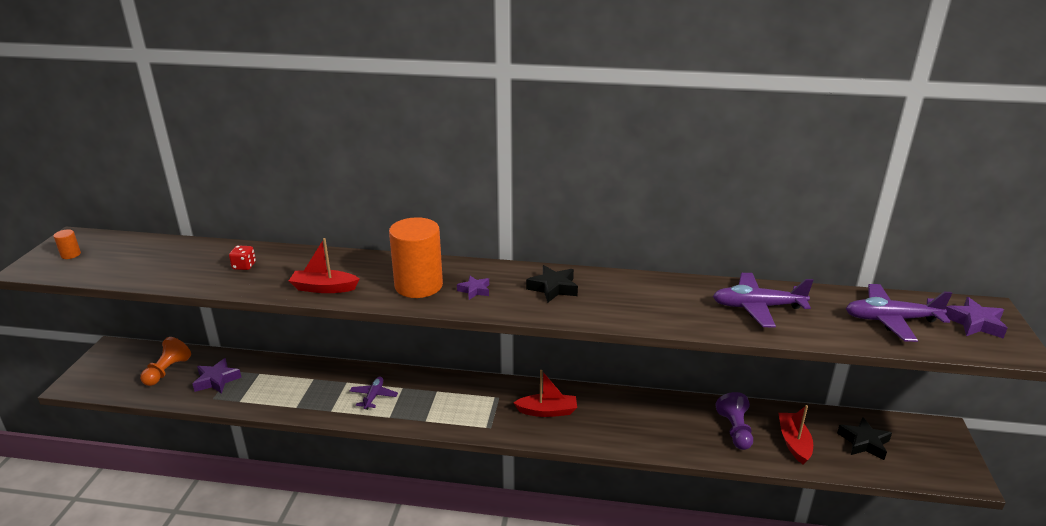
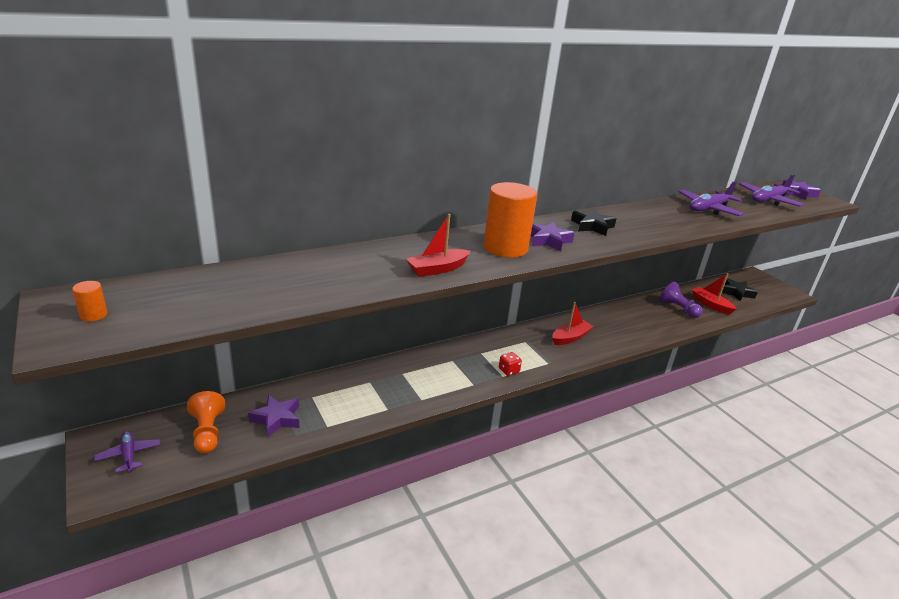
camera: 40 degrees left, 0 degrees up
red dice [229,245,256,270] -> red dice moved to [499,352,522,376]
purple plane [350,377,398,410] -> purple plane moved to [94,431,161,473]
purple star [457,276,489,300] -> purple star [531,222,575,251], size x1.54

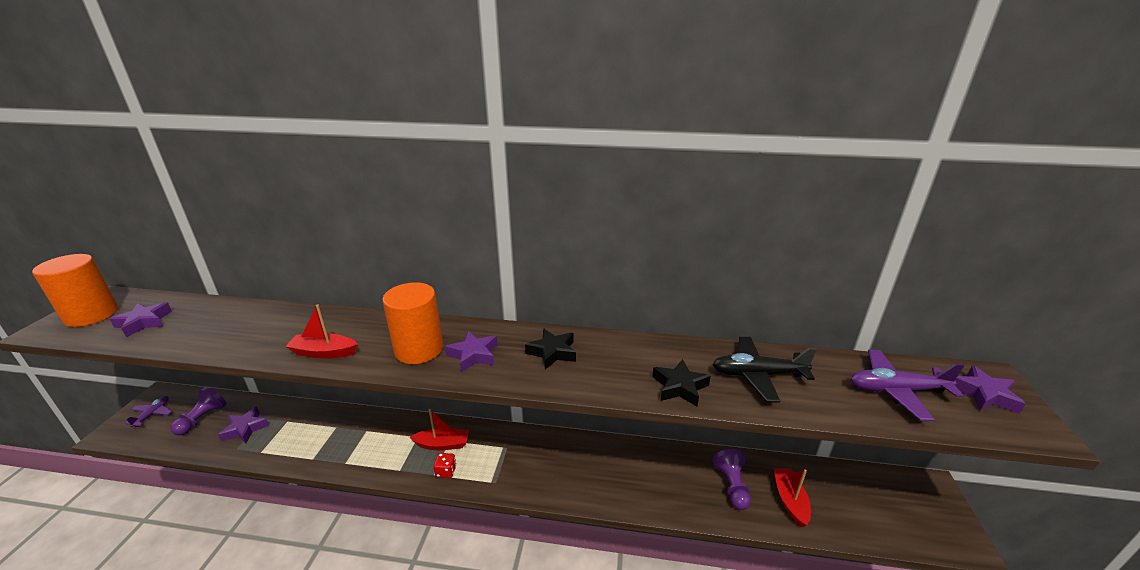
camera: 40 degrees right, 0 degrees up
orange cylinder [72,281,108,322] -> orange cylinder [32,254,119,327], size x2.50
orange pawn [187,391,225,454] -> purple pawn [170,387,227,435]
red boat [552,302,594,345] -> red boat moved to [410,409,469,451]
purple plane [678,181,744,216] -> black plane [712,337,817,403]
black star [722,278,758,301] -> black star moved to [652,359,711,407]
none -> purple star [109,302,172,338]

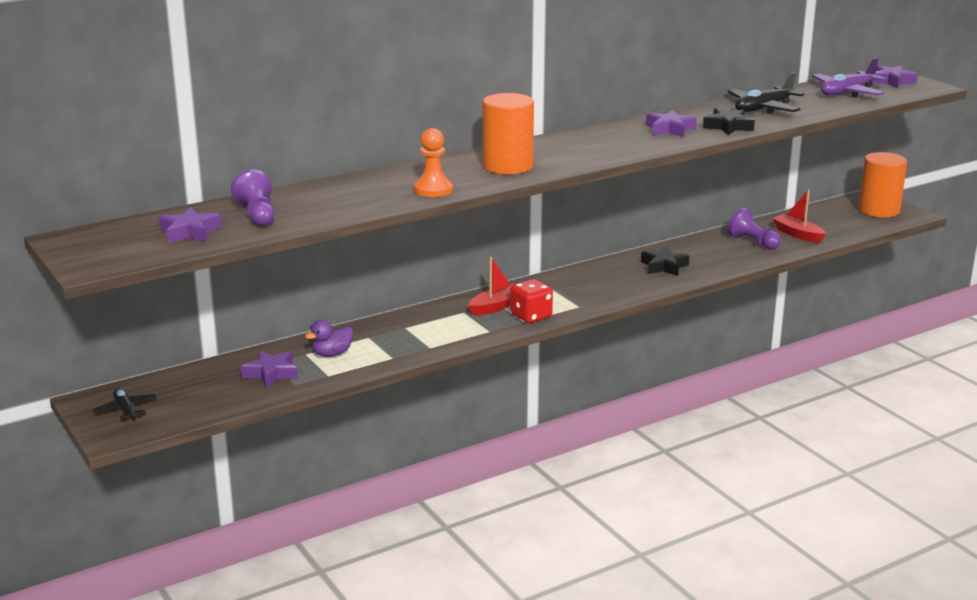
camera: 40 degrees left, 5 degrees down
orange cylinder [32,254,119,327] -> orange cylinder moved to [858,152,907,217]
purple plane [125,396,172,427] -> black plane [93,389,157,421]
purple pawn [170,387,227,435] -> purple pawn moved to [231,169,275,226]
red boat [285,304,358,358] -> orange pawn [414,128,453,197]
red dice [433,453,456,478] -> red dice [510,279,553,323], size x1.64
purple star [445,331,498,372] -> purple star moved to [646,110,697,137]
black star [525,329,576,370] -> black star moved to [641,247,689,276]
none -> purple duck [305,320,353,357]

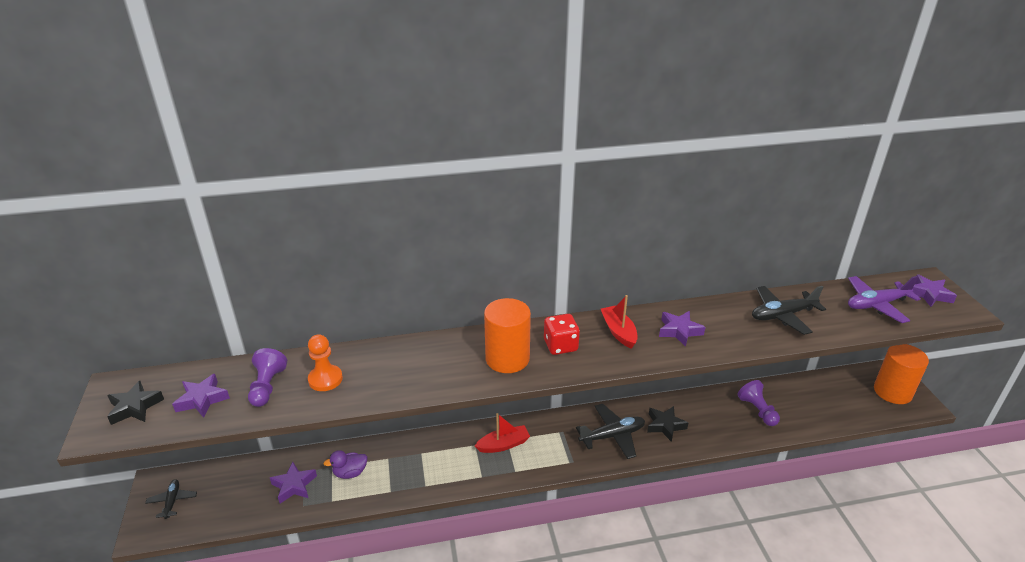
camera: 20 degrees right, 10 degrees up
orange pawn [414,128,453,197] -> orange pawn moved to [308,334,343,391]
red dice [510,279,553,323] -> red dice moved to [544,314,580,355]
black star [703,108,755,135] -> black star moved to [107,381,164,425]
red boat [772,189,826,243] -> red boat moved to [601,295,638,349]
none -> black plane [576,404,645,459]

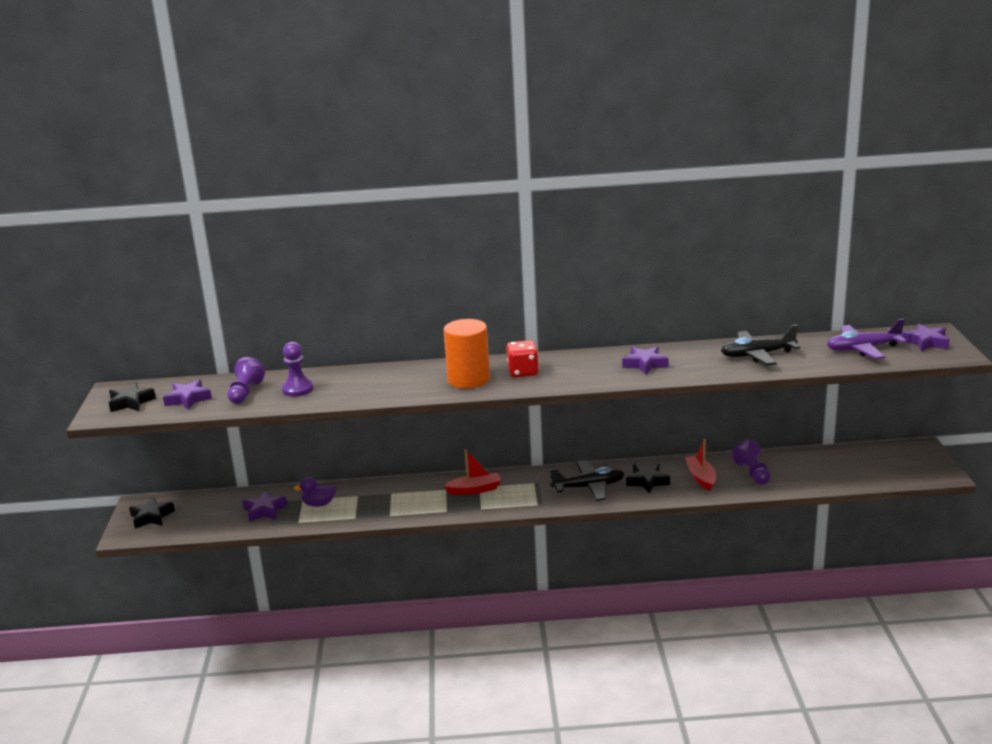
camera: 10 degrees right, 10 degrees down
black plane [145,479,197,519] -> black star [129,497,175,529]
orange pawn [308,334,343,391] -> purple pawn [282,342,313,397]
red boat [601,295,638,349] -> red boat moved to [685,439,716,491]
orange cylinder [874,344,929,404] -> none

